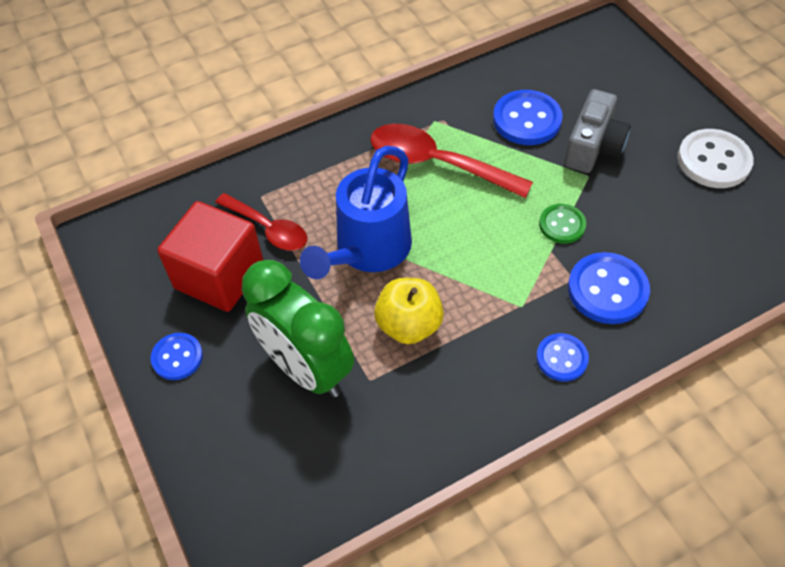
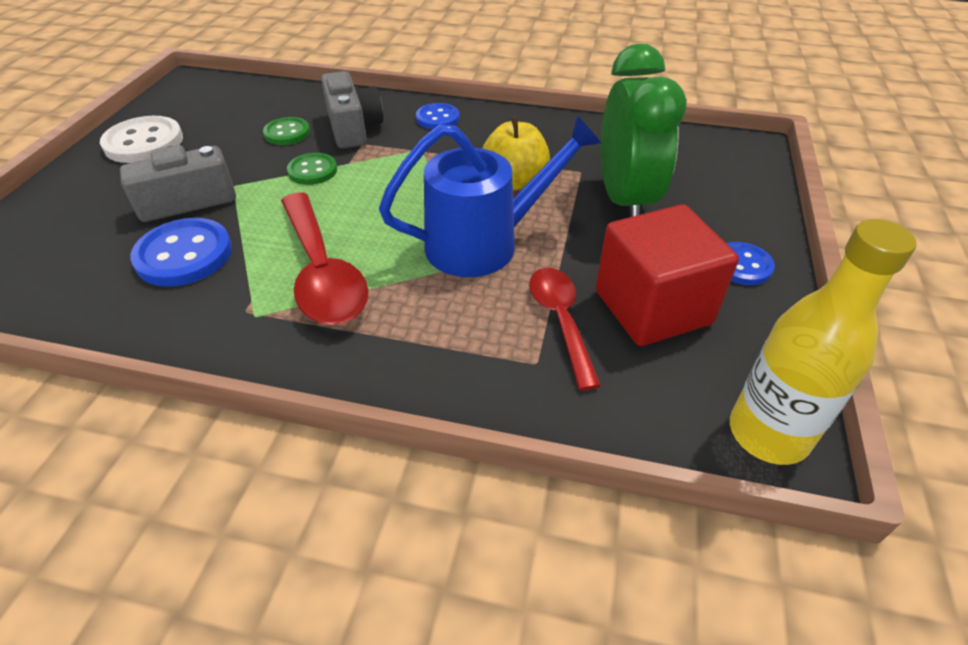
camera: 140 degrees left, 10 degrees down
blue button [568,252,650,324] -> grey camera [321,71,383,149]
none -> green button [263,117,310,145]
none -> yellow bottle [730,219,917,465]

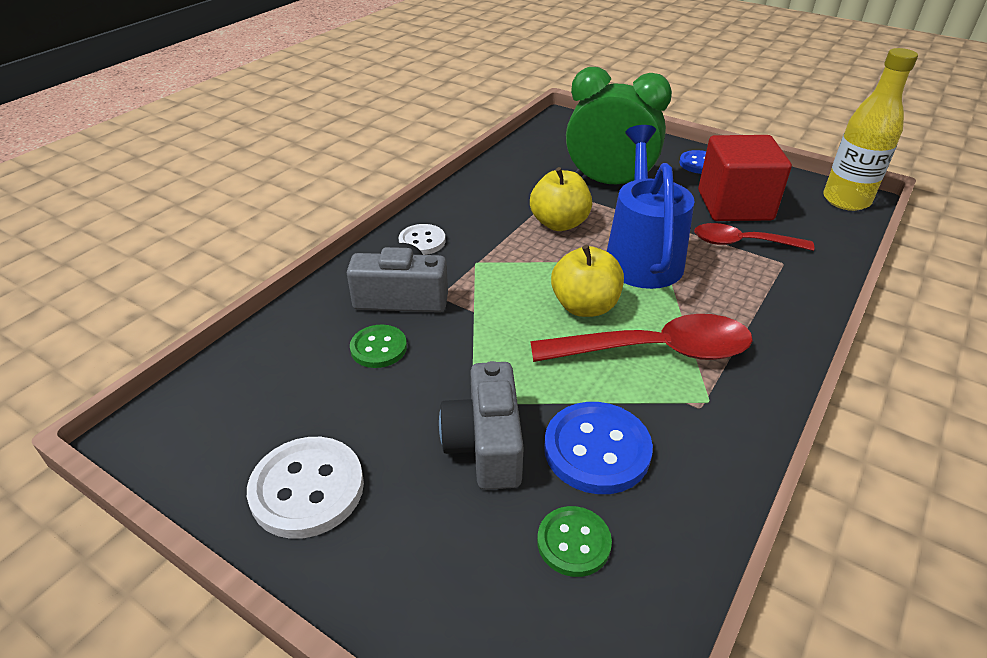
camera: 70 degrees left, 5 degrees down
green button [287,153,337,185] -> green button moved to [537,506,612,577]
blue button [416,103,460,129] -> white button [399,224,446,255]
none -> yellow apple [551,245,624,317]

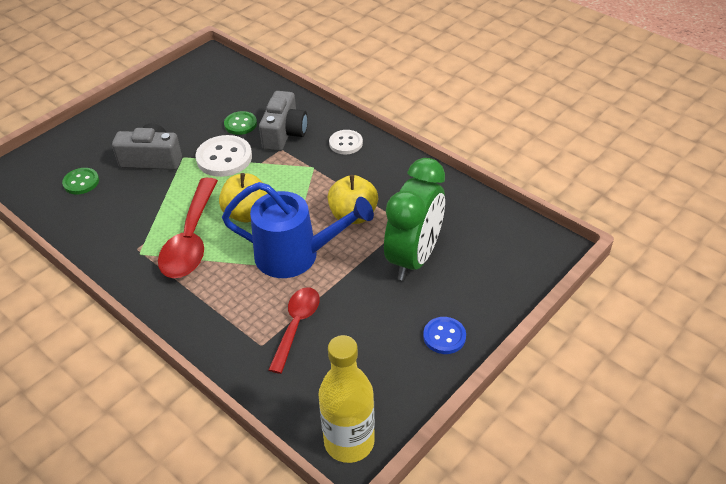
camera: 100 degrees right, 5 degrees up
white button [247,437,364,539] -> white button moved to [195,135,252,177]
blue button [544,402,653,494] -> none
red cube [698,135,792,221] -> none

